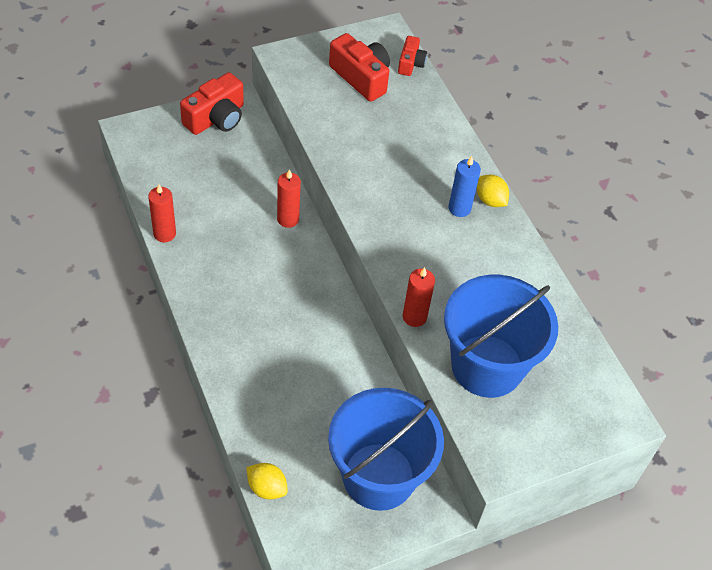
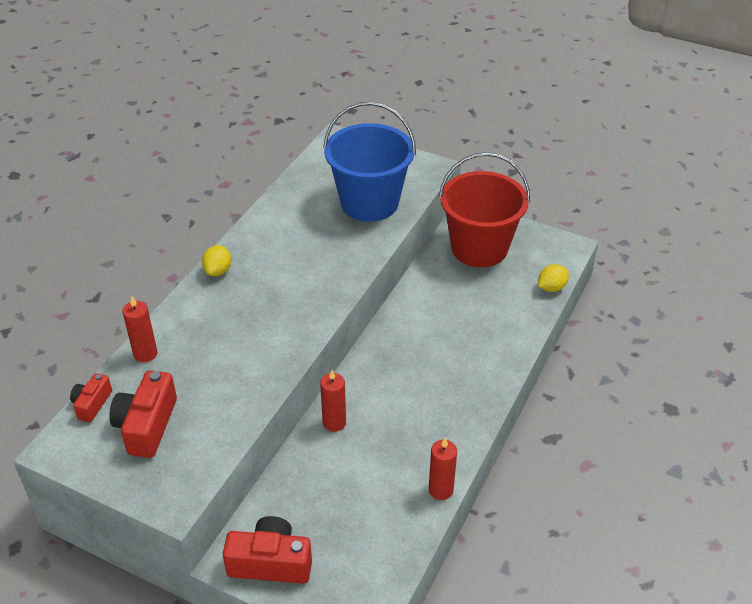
camera: 125 degrees left, 10 degrees down
yellow lemon [246,463,288,499] -> yellow lemon turned 60 degrees clockwise [538,264,569,292]
blue bucket [328,388,444,511] -> red bucket [439,152,530,267]
red camera [398,36,427,76] -> red camera turned 45 degrees counterclockwise [70,373,112,422]
red candle [403,267,435,327] -> red candle moved to [122,296,157,362]
blue candle [448,156,481,217] -> none

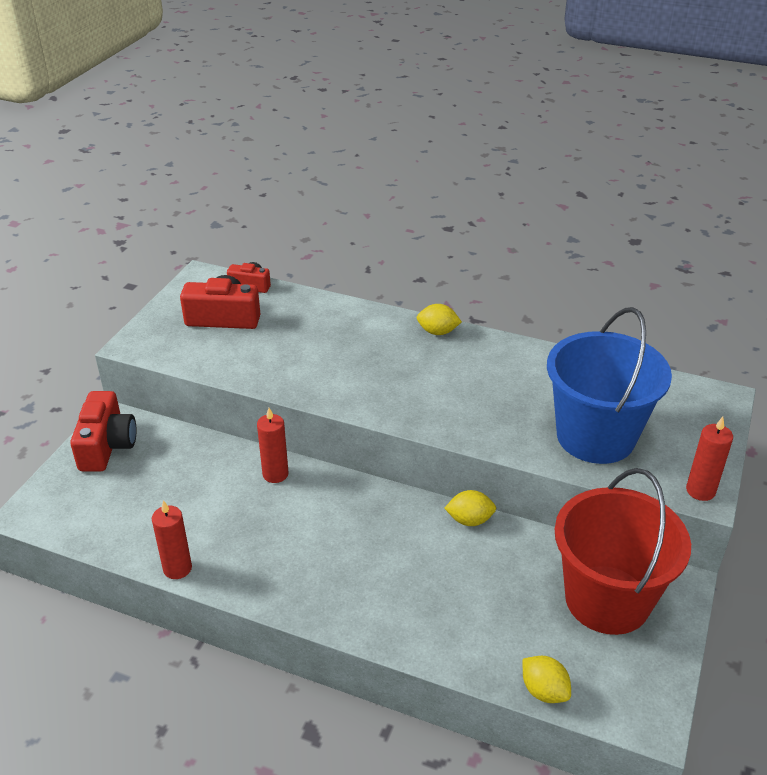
camera: 85 degrees right, 5 degrees down
red candle [122,296,157,362] -> red candle moved to [686,417,733,501]
none -> yellow lemon [444,490,496,526]

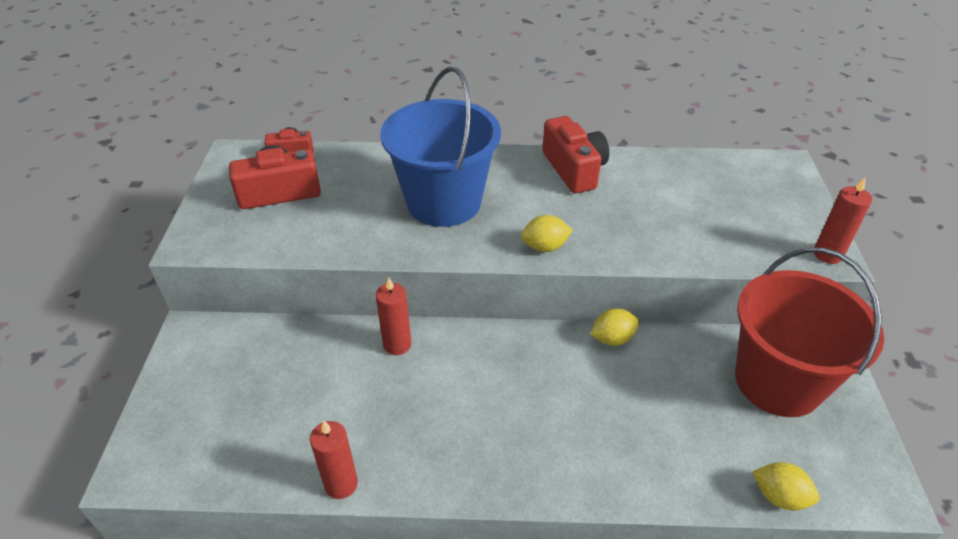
camera: 20 degrees left, 5 degrees up
red camera [70,391,136,471] -> red camera moved to [542,116,609,194]
yellow lemon [417,304,462,335] -> yellow lemon moved to [521,215,573,252]
blue bucket [547,307,672,464] -> blue bucket moved to [380,67,501,227]

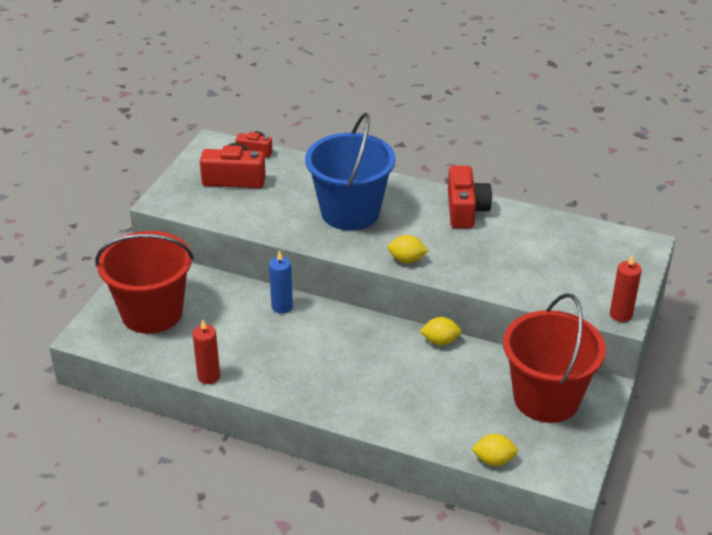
camera: 20 degrees right, 5 degrees down
red candle [376,277,411,355] -> blue candle [269,250,293,314]
yellow lemon [752,462,820,510] -> yellow lemon turned 45 degrees counterclockwise [471,434,518,466]
none -> red bucket [95,231,194,334]

